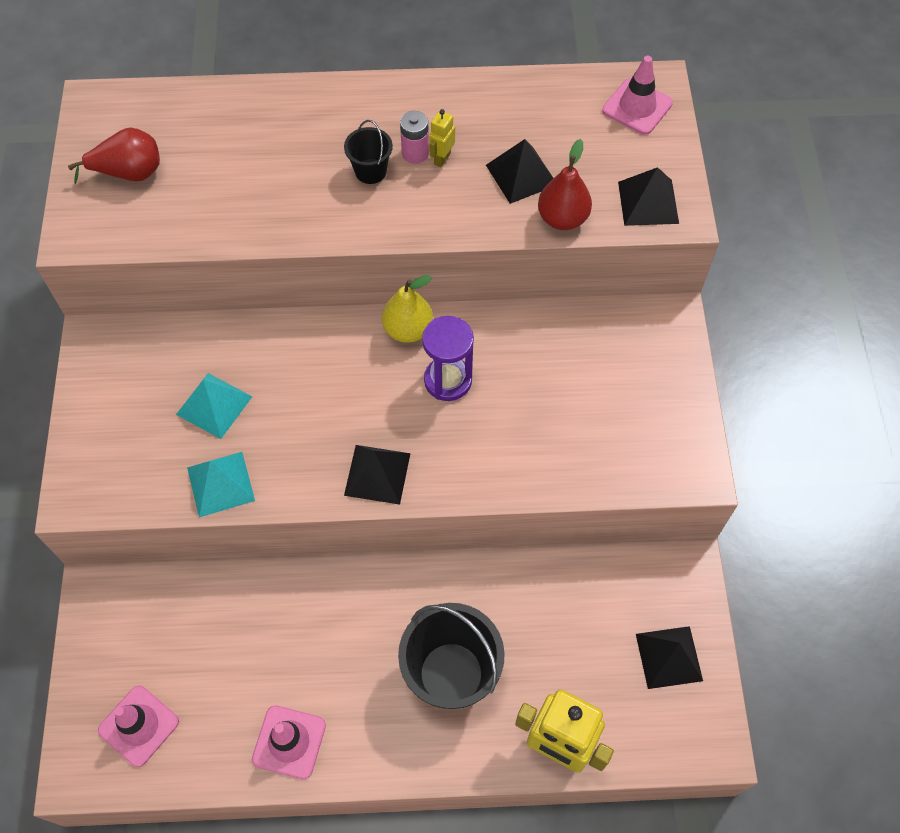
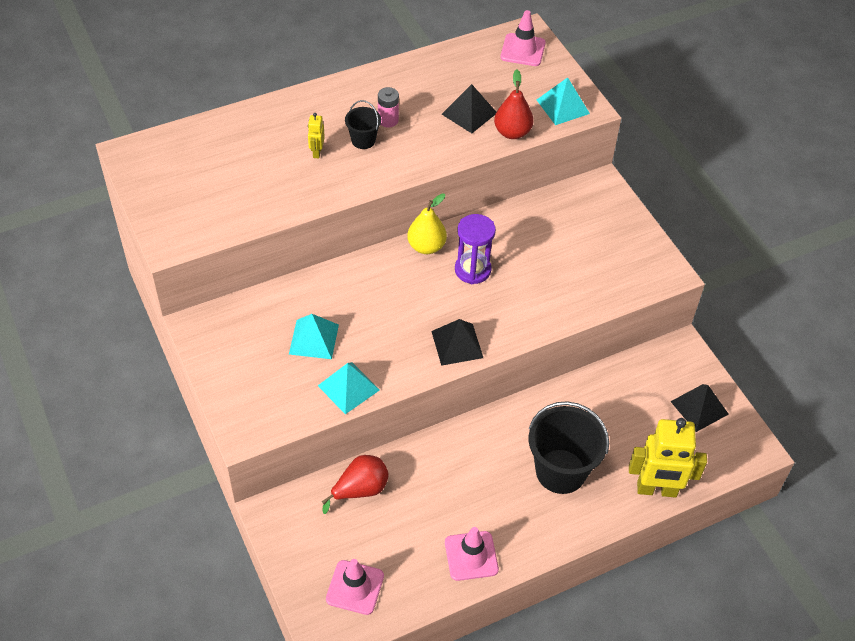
camera: 25 degrees left, 10 degrees down
red pear [68,128,160,184] -> red pear moved to [322,455,389,514]
yellow robot [429,109,455,167] -> yellow robot moved to [308,113,325,159]
black pyramid [618,167,679,226] -> turquoise pyramid [537,77,590,125]

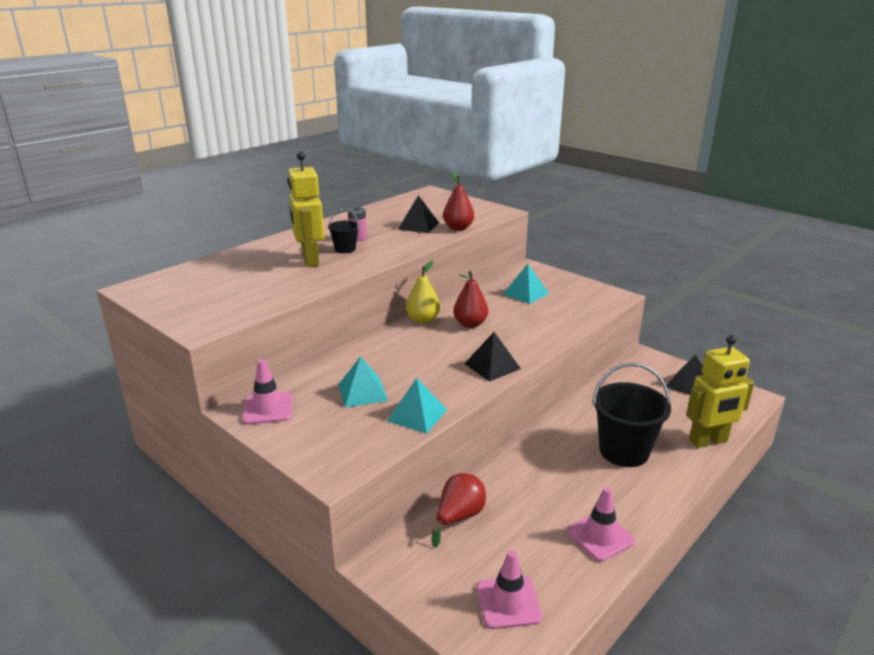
camera: 20 degrees left, 25 degrees down
yellow robot [308,113,325,159] -> yellow robot [287,152,324,267], size x2.29
purple hourglass [455,214,496,284] -> red pear [453,271,488,328]
pink traffic cone [501,10,546,66] -> pink traffic cone moved to [242,359,292,425]
turquoise pyramid [537,77,590,125] -> turquoise pyramid moved to [503,264,549,304]

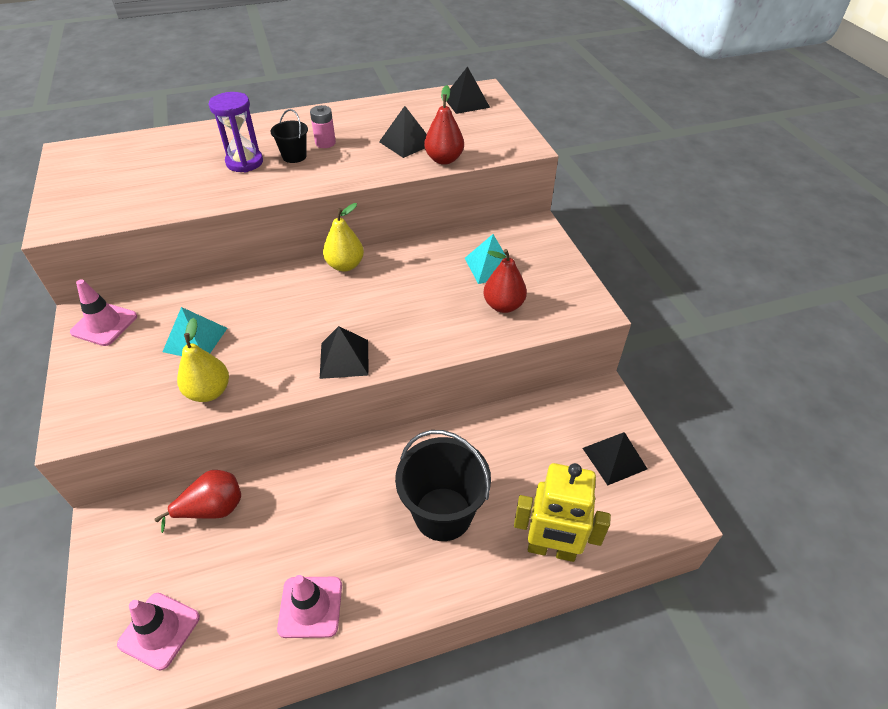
camera: 30 degrees right, 20 degrees up
yellow robot [287,152,324,267] -> purple hourglass [209,92,263,172]
turquoise pyramid [387,378,447,434] -> yellow pear [177,318,229,402]
red pear [453,271,488,328] -> red pear moved to [484,249,527,313]
none -> black pyramid [446,66,490,114]

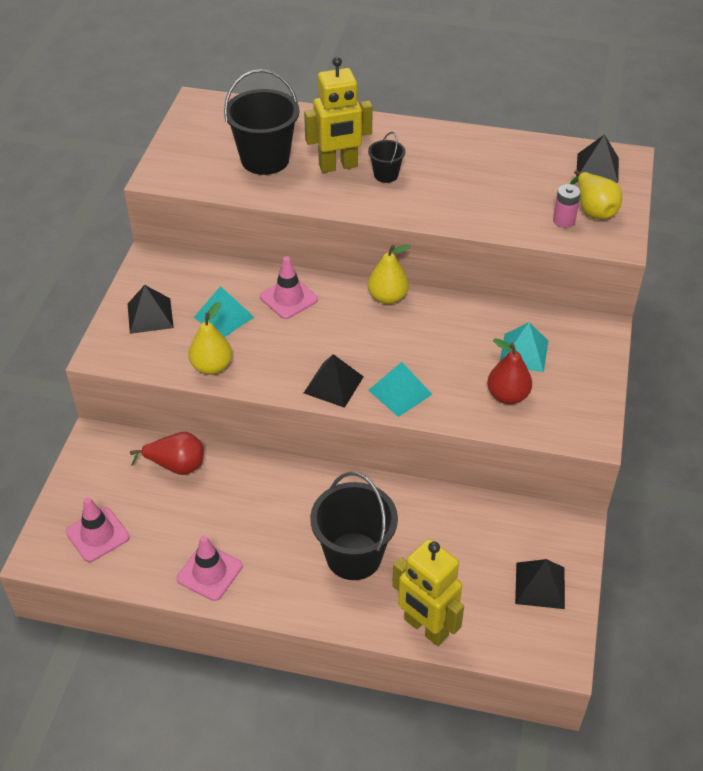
camera: 30 degrees right, 0 degrees up
pink traffic cone [70,279,137,346] -> pink traffic cone moved to [260,256,318,319]
purple hourglass [209,92,263,172] -> yellow robot [304,57,373,173]
pink battery [310,105,336,148] -> pink battery moved to [553,184,581,228]
black pyramid [379,106,427,158] -> black pyramid moved to [128,285,174,334]
red pear [424,85,464,165] -> none
none -> black bucket [224,69,299,175]
none -> turquoise pyramid [368,362,433,417]
none -> yellow pear [570,170,622,219]

